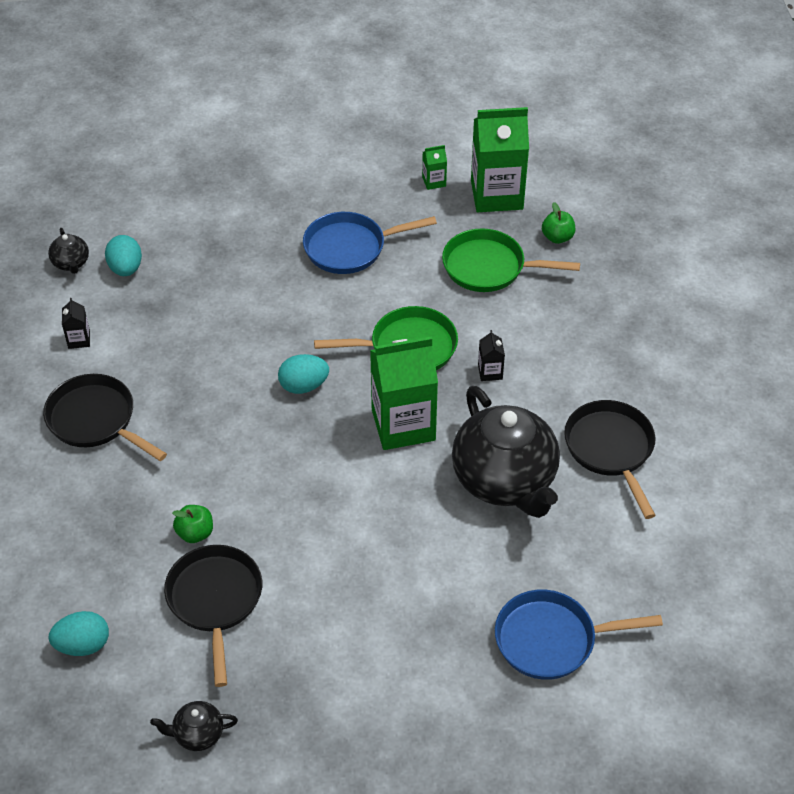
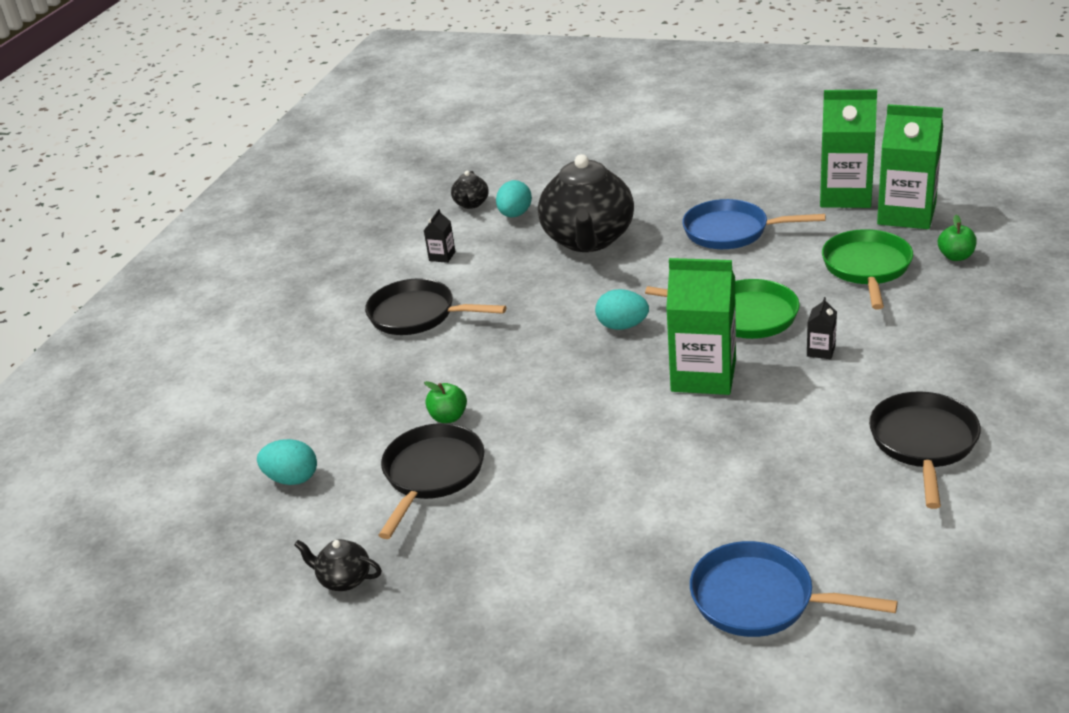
camera: 30 degrees right, 15 degrees down
black pan [43,374,167,461] -> black pan turned 45 degrees counterclockwise [365,278,506,335]
green carton [422,145,447,190] -> green carton [820,90,877,208], size x2.37
green pan [442,228,580,292] -> green pan turned 60 degrees clockwise [822,229,913,309]
black teapot [452,386,560,518] -> black teapot moved to [538,154,634,252]

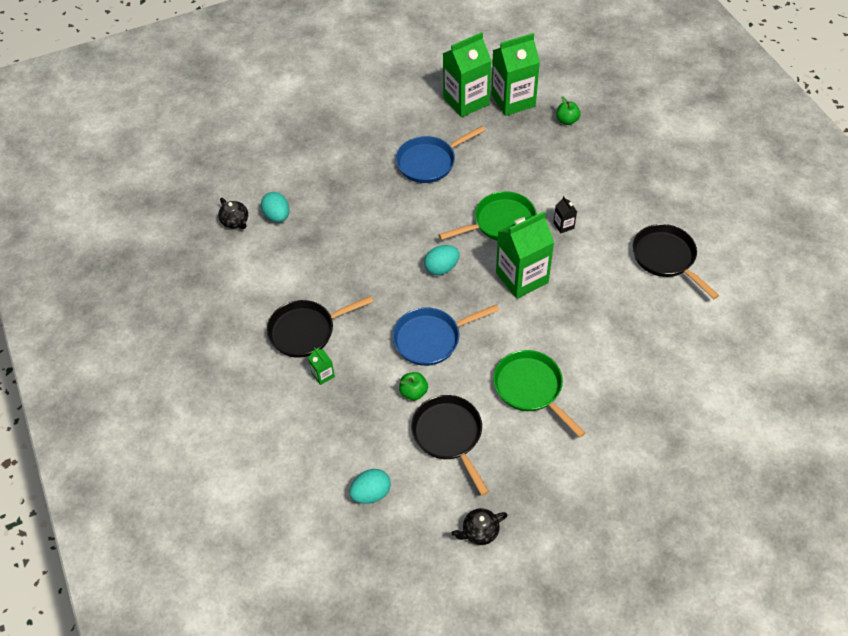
camera: 45 degrees left, 20 degrees up
black carton [424,209,455,263] -> none
black teapot [538,154,634,252] -> none
blue pan [690,541,898,637] -> blue pan moved to [392,304,499,366]
green pan [822,229,913,309] -> green pan moved to [493,350,586,438]
none -> green carton [308,348,335,385]

